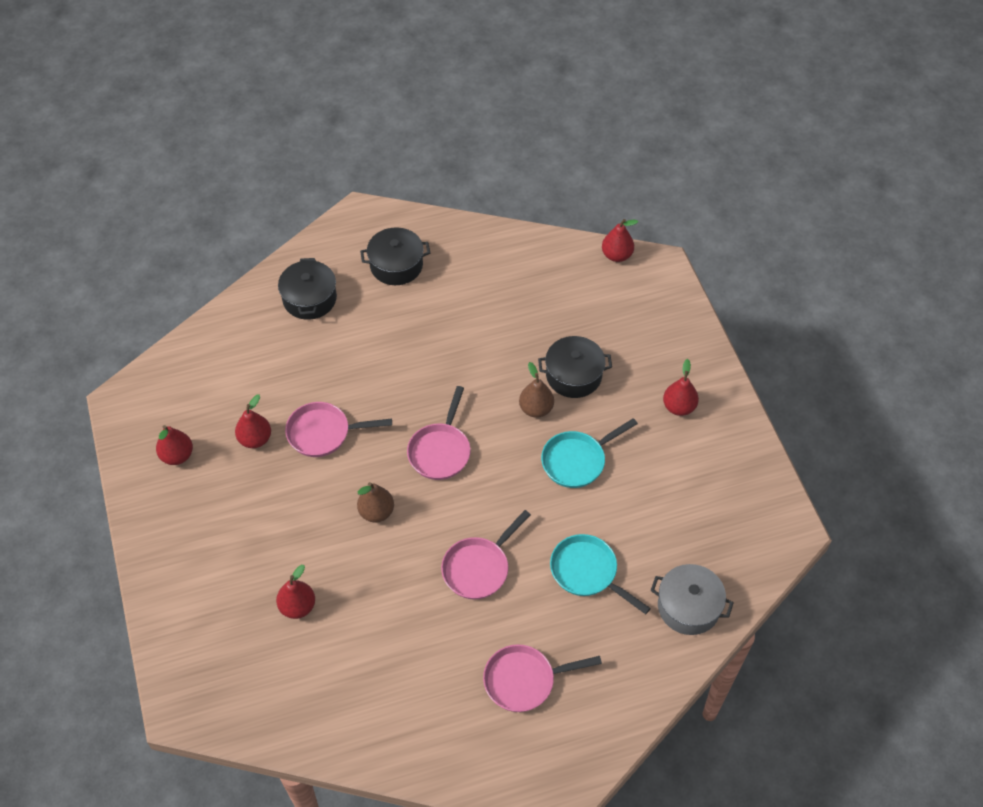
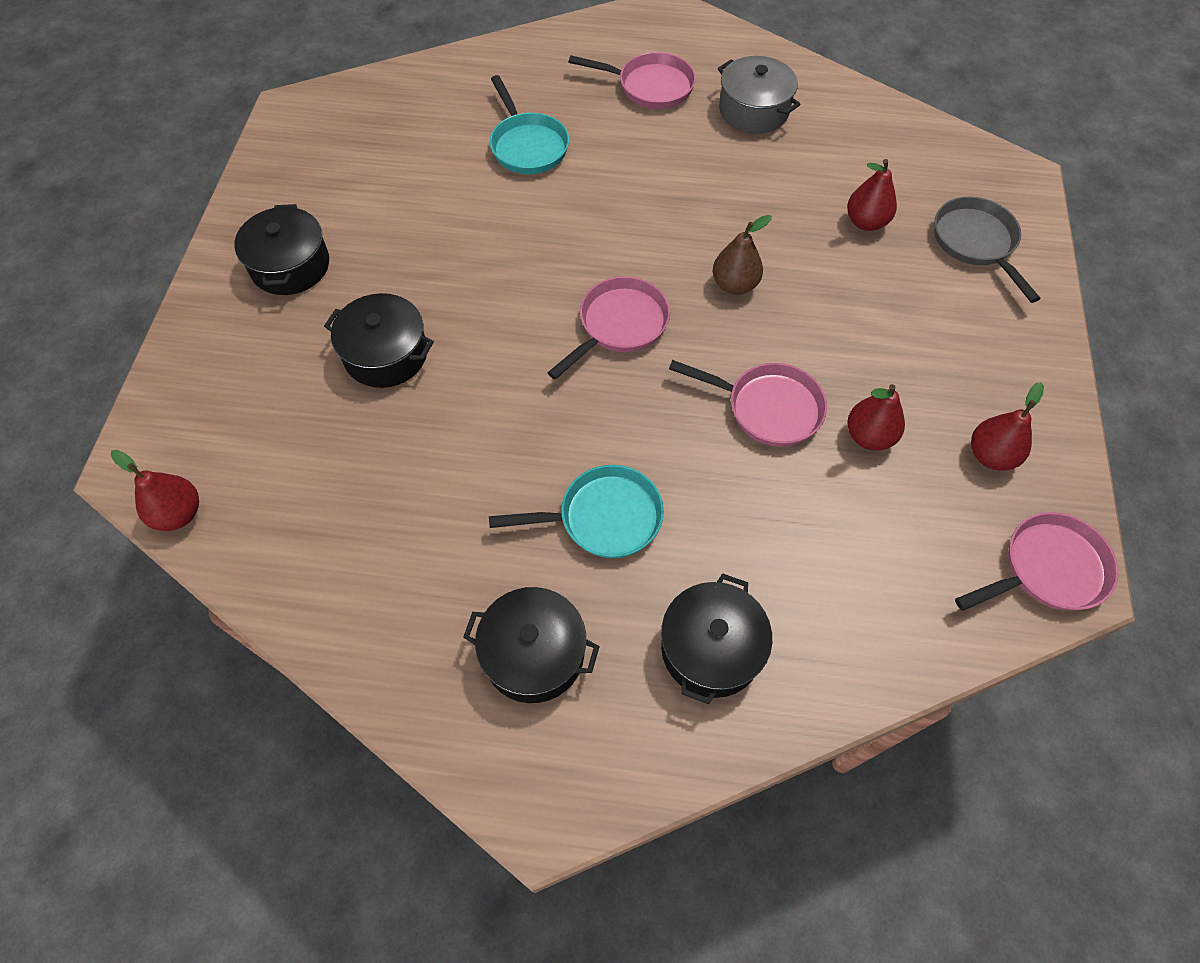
camera: 155 degrees left, 5 degrees up
pink pan [441,510,531,599] -> pink pan moved to [955,512,1119,611]
brown pear [519,362,554,418] -> none
turquoise pan [541,418,638,488] -> turquoise pan moved to [489,465,664,558]
grey pot [650,564,734,635] -> grey pot moved to [718,56,800,133]
red pear [663,359,699,416] -> black pot [234,204,329,295]
none -> grey pan [934,197,1041,303]

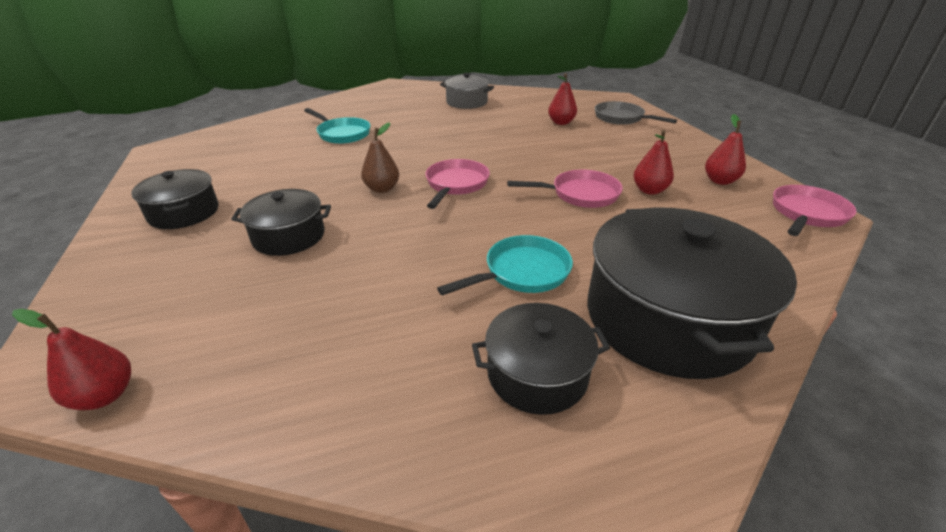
camera: 25 degrees left, 25 degrees down
pink pan [569,52,696,109] -> none
black pot [661,573,772,704] -> black pot [587,208,797,379], size x1.83
brown pear [713,215,772,295] -> brown pear moved to [361,122,399,193]

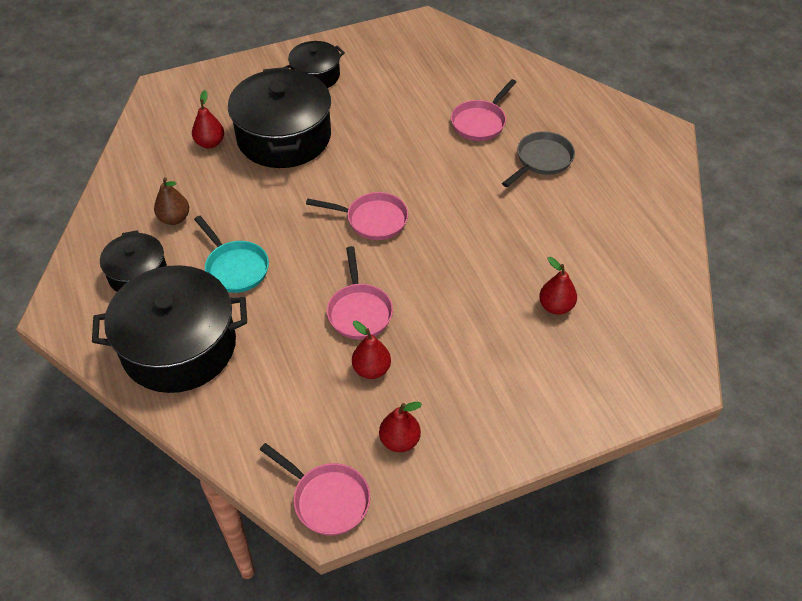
camera: 85 degrees right, 15 degrees up
red pear [12,309,131,410] -> red pear moved to [192,90,224,148]
black pot [231,189,331,256] -> black pot [228,67,331,168], size x1.83
turquoise pan [304,108,371,144] -> pink pan [451,79,517,141]
brown pear [361,122,399,193] -> brown pear moved to [154,177,189,225]
grey pot [440,73,494,109] -> none
grey pan [595,101,677,125] -> grey pan moved to [502,131,575,187]

